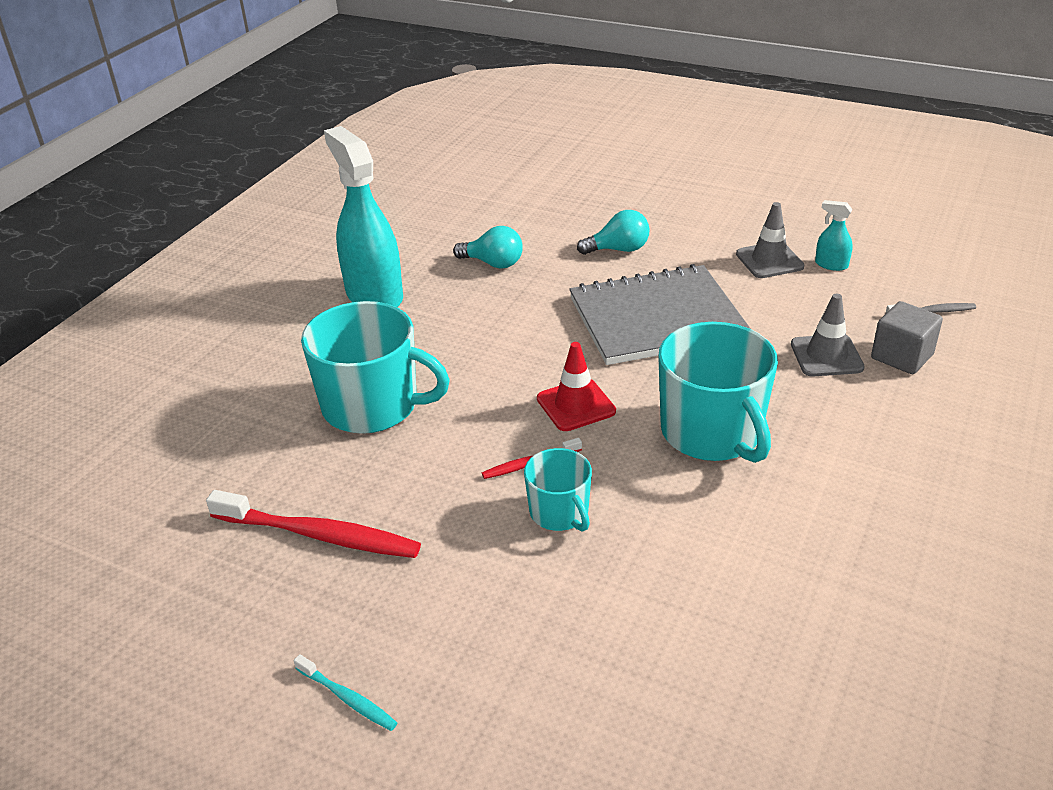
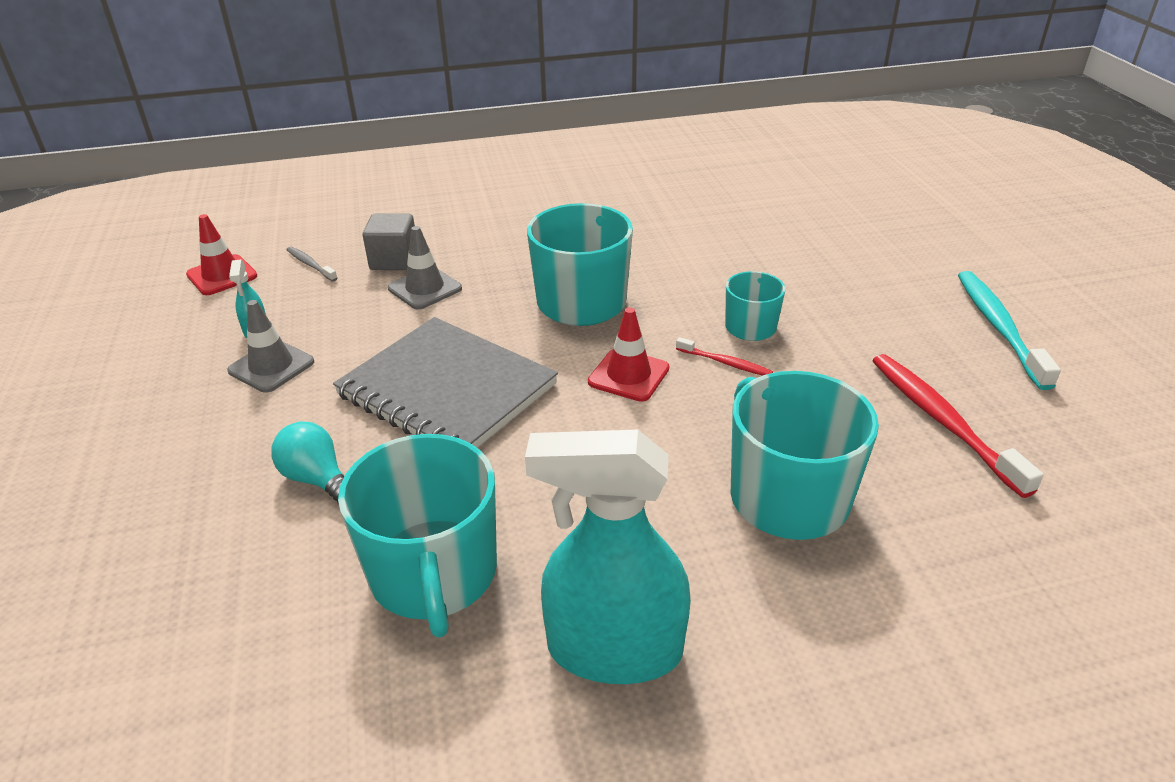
camera: 130 degrees left, 0 degrees up
turquoise toothbrush [294,654,397,731] -> turquoise toothbrush [958,271,1061,390], size x2.00
turquoise spray bottle [324,126,403,307] -> turquoise spray bottle turned 75 degrees clockwise [525,430,691,684]
turquoise light bulb [453,226,523,269] -> turquoise mug [338,434,497,637]
none -> red traffic cone [186,214,257,295]

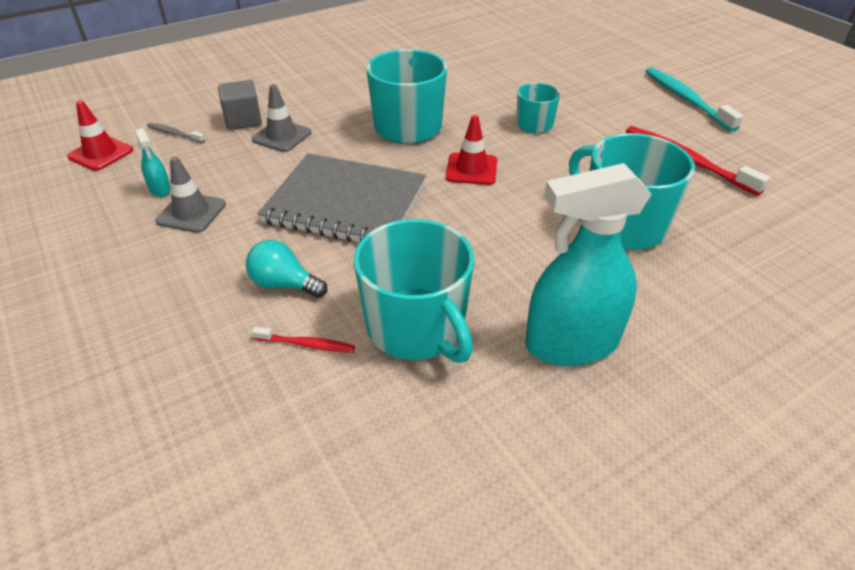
camera: 20 degrees left, 5 degrees up
red toothbrush [676,337,773,376] -> red toothbrush moved to [252,327,355,353]

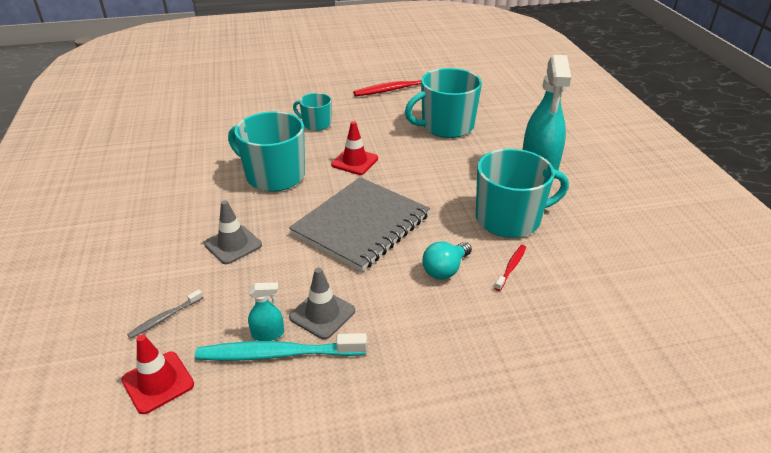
camera: 70 degrees left, 5 degrees down
grey cube [218,80,262,130] -> none
turquoise toothbrush [646,67,743,132] -> turquoise toothbrush moved to [195,333,367,361]

